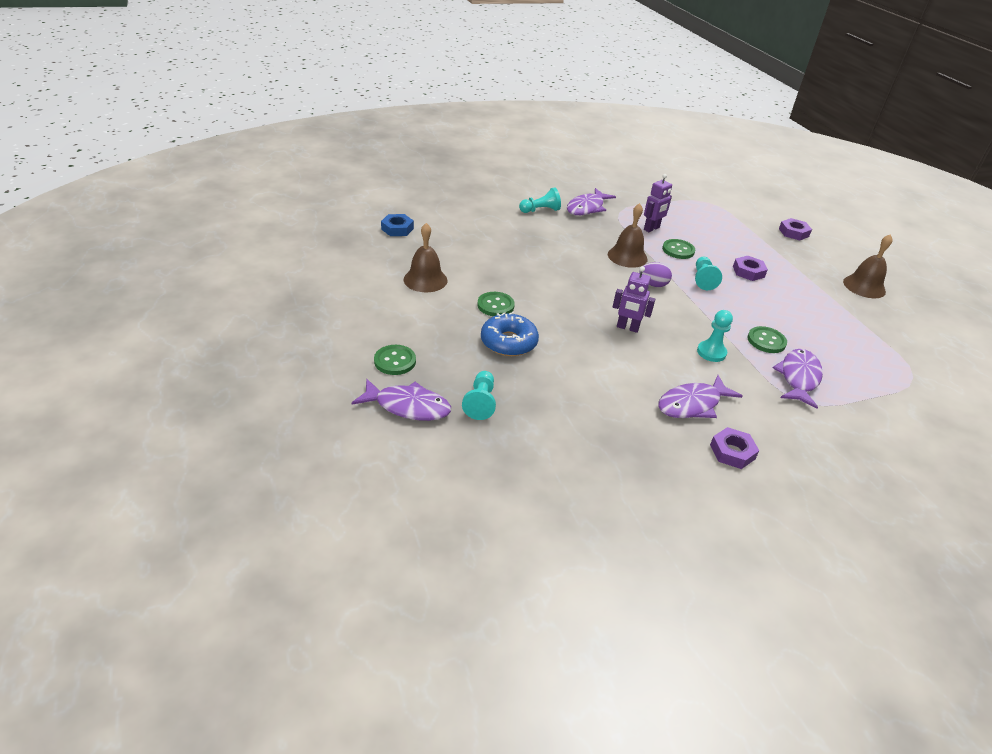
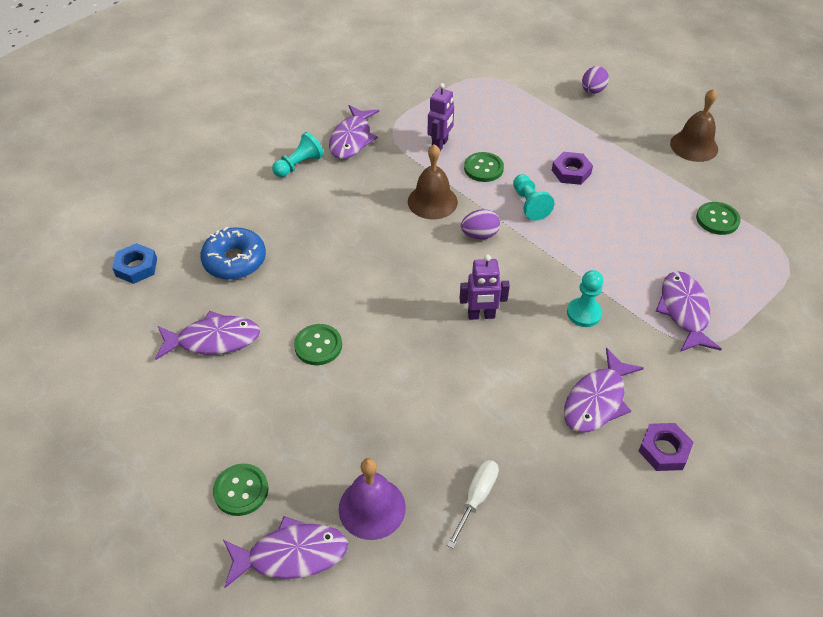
camera: 20 degrees left, 10 degrees up
brown bell [404,223,447,292] -> purple fish [155,311,260,360]
turquoise pawn [462,371,496,420] -> purple bell [339,458,406,540]
blue donut [481,312,539,356] -> blue donut moved to [200,227,266,280]
green button [747,326,787,353] -> green button moved to [696,202,741,235]
purple nut [779,218,812,240] -> purple egg [582,66,609,94]
none -> white screwdriver [447,460,499,549]

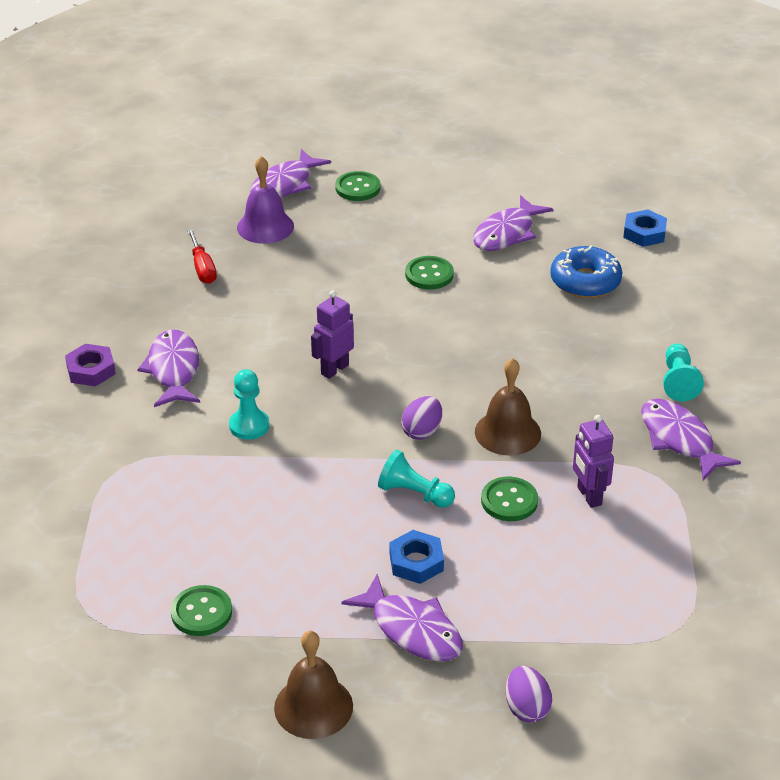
camera: 135 degrees right, 10 degrees down
white screwdriver [447,460,499,549] -> red screwdriver [187,229,217,284]
purple nut [552,152,593,185] -> blue nut [389,530,444,584]
purple fish [655,271,722,352] -> purple fish moved to [341,574,463,661]

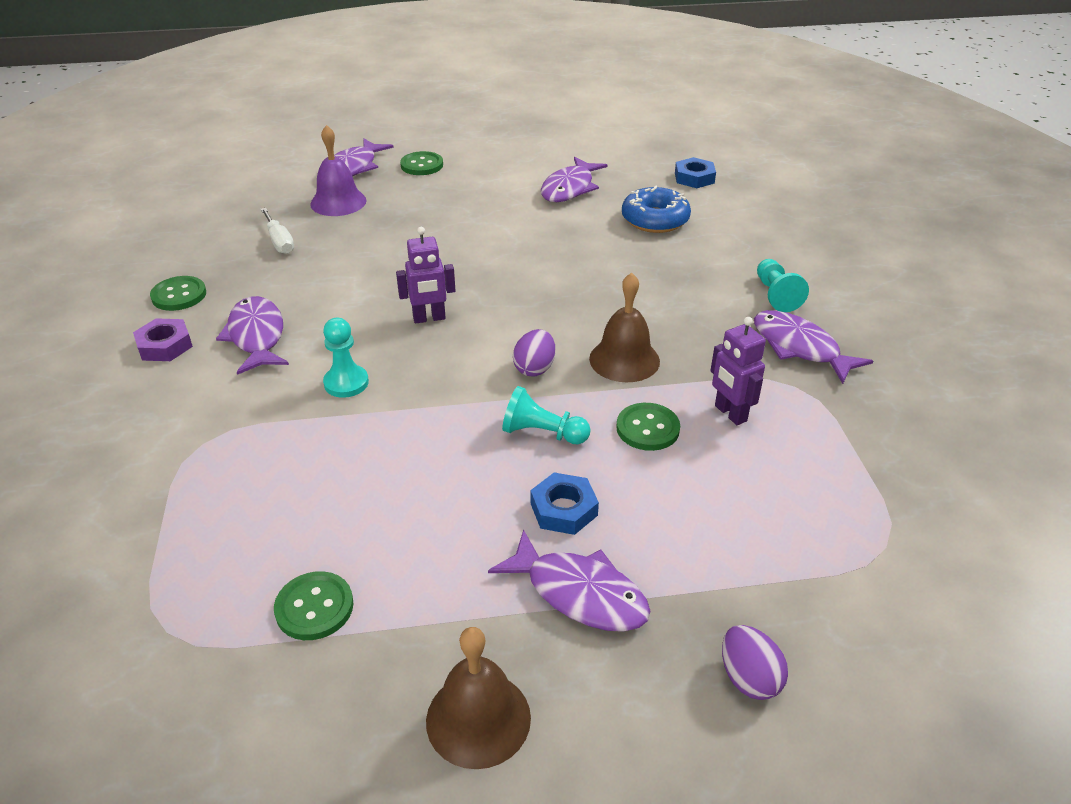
camera: 10 degrees left, 0 degrees up
red screwdriver [187,229,217,284] -> white screwdriver [260,208,294,254]
purple robot [311,290,354,379] -> purple robot turned 135 degrees counterclockwise [396,227,456,323]
green button [405,256,454,290] -> green button moved to [150,276,206,311]

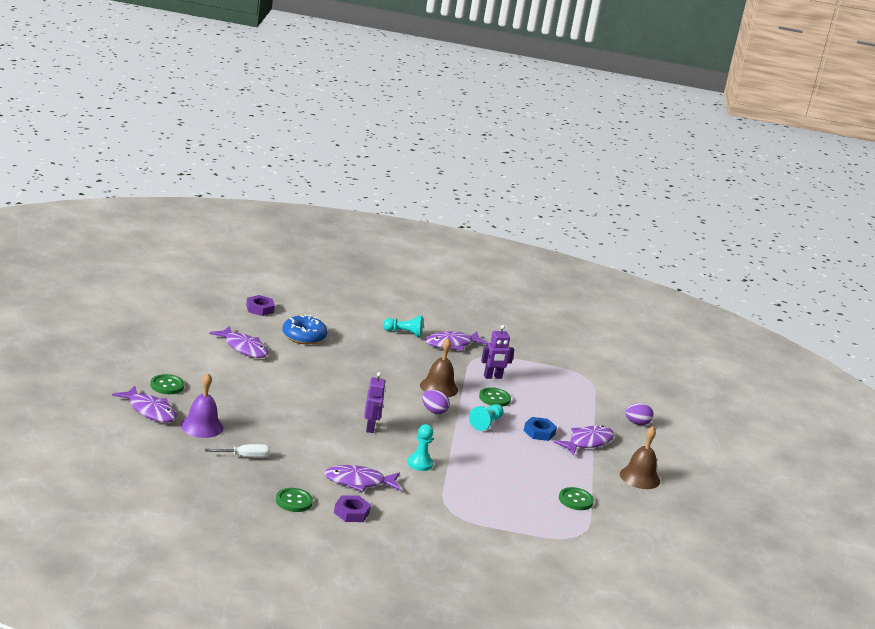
camera: 80 degrees left, 15 degrees down
blue nut [675,157,716,188] -> purple nut [246,295,275,316]

